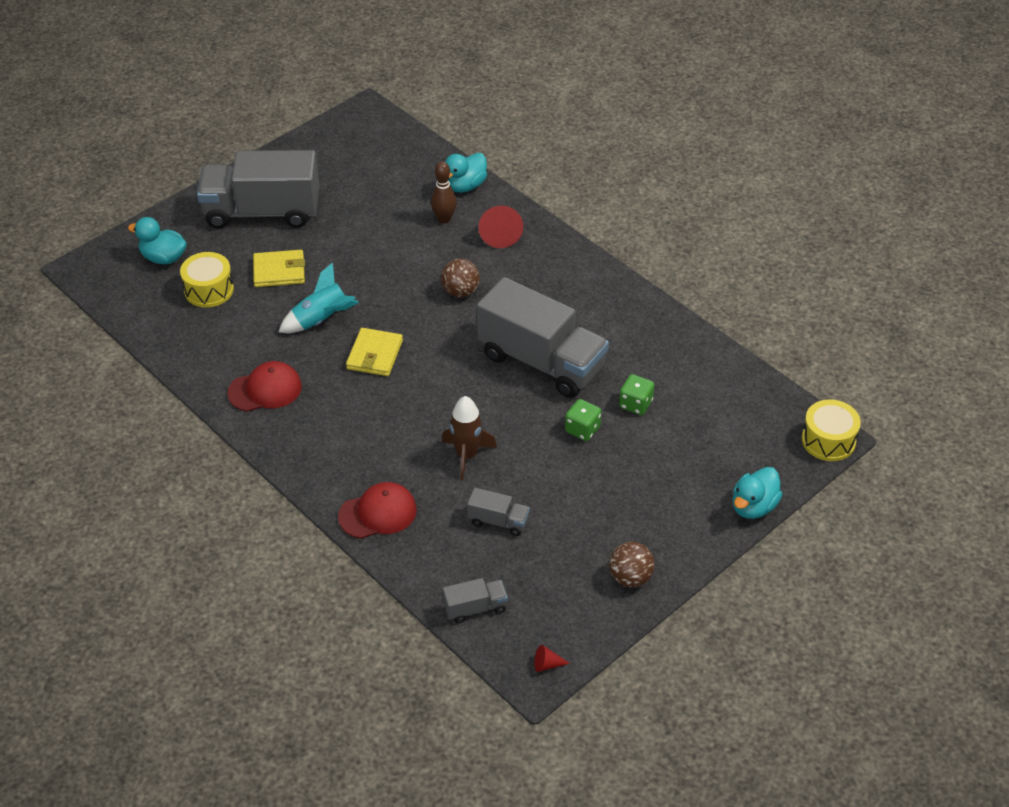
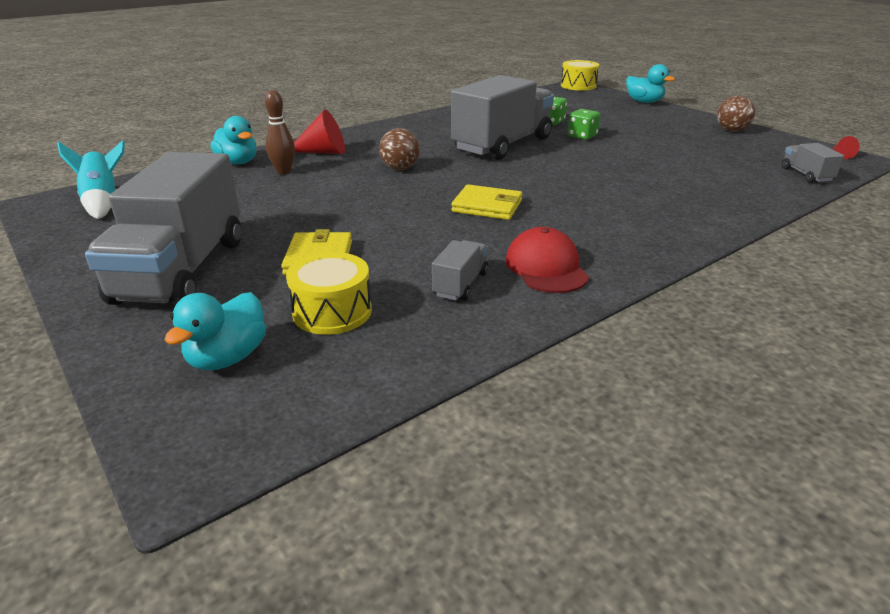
camera: 85 degrees left, 15 degrees down
turquoise rocket [279,262,359,333] -> turquoise rocket moved to [57,140,125,219]
red cap [338,482,417,539] -> none
brown rocket [442,396,497,480] -> none
grey truck [467,488,530,536] -> grey truck moved to [432,240,488,301]

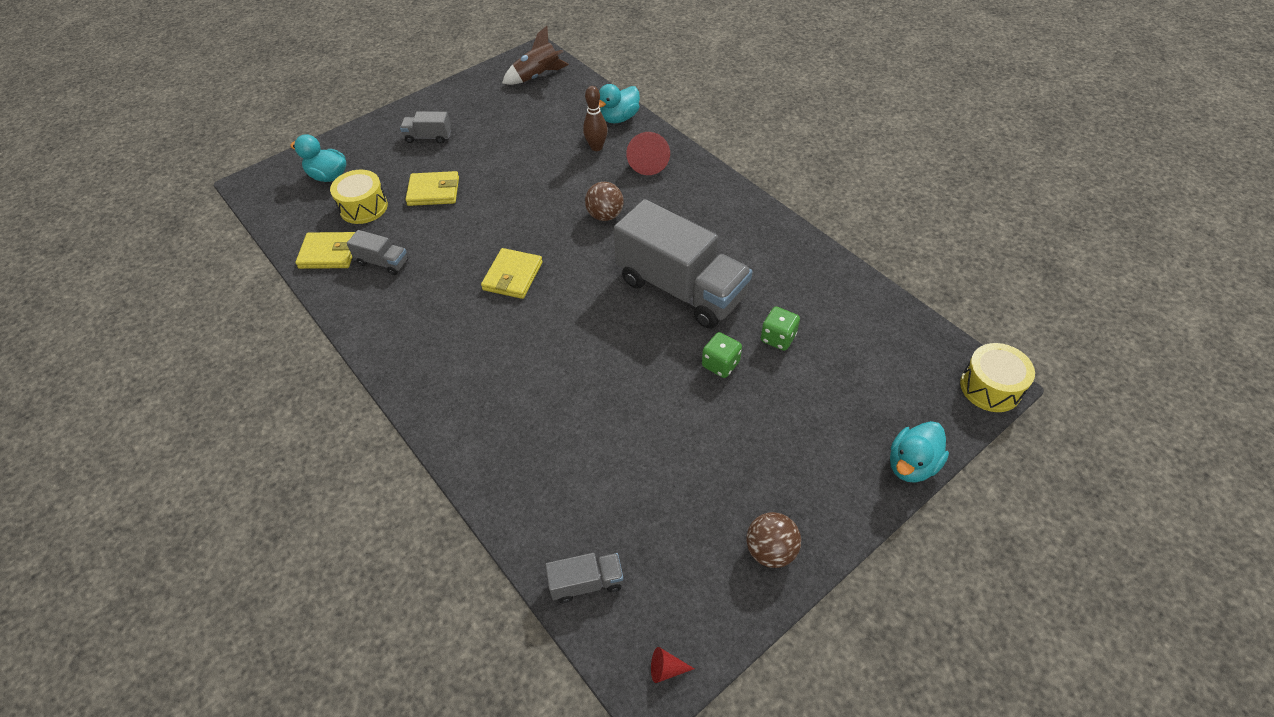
camera: 90 degrees right, 20 degrees up
turquoise rocket [57,140,125,219] -> brown rocket [502,26,569,85]
grey truck [85,152,241,307] -> grey truck [400,111,451,144], size x0.43
red cap [505,227,589,293] -> none
none -> yellow wallet [295,232,355,269]

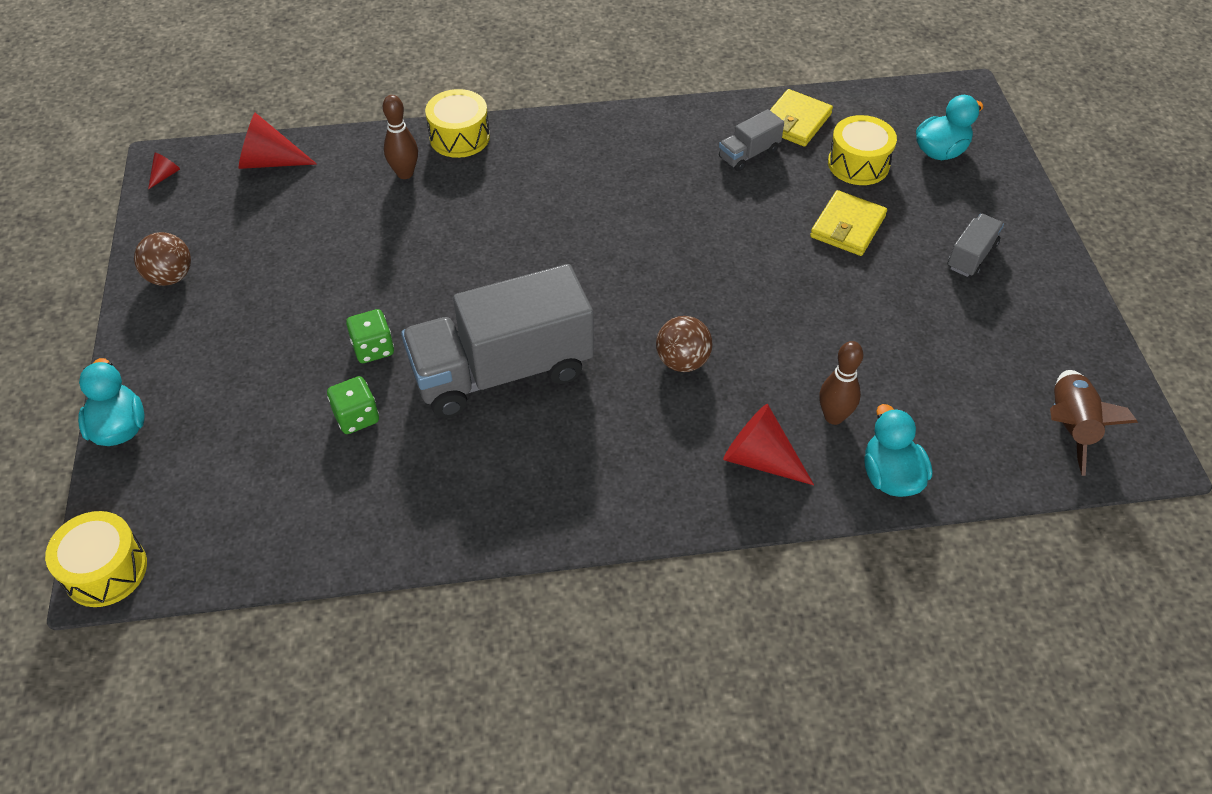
camera: 120 degrees right, 0 degrees up
yellow wallet [481,248,543,299] -> none
grey truck [545,553,623,603] -> red cone [239,113,317,169]
none -> brown bowling pin [383,95,418,179]
none -> yellow drum [425,89,490,158]

